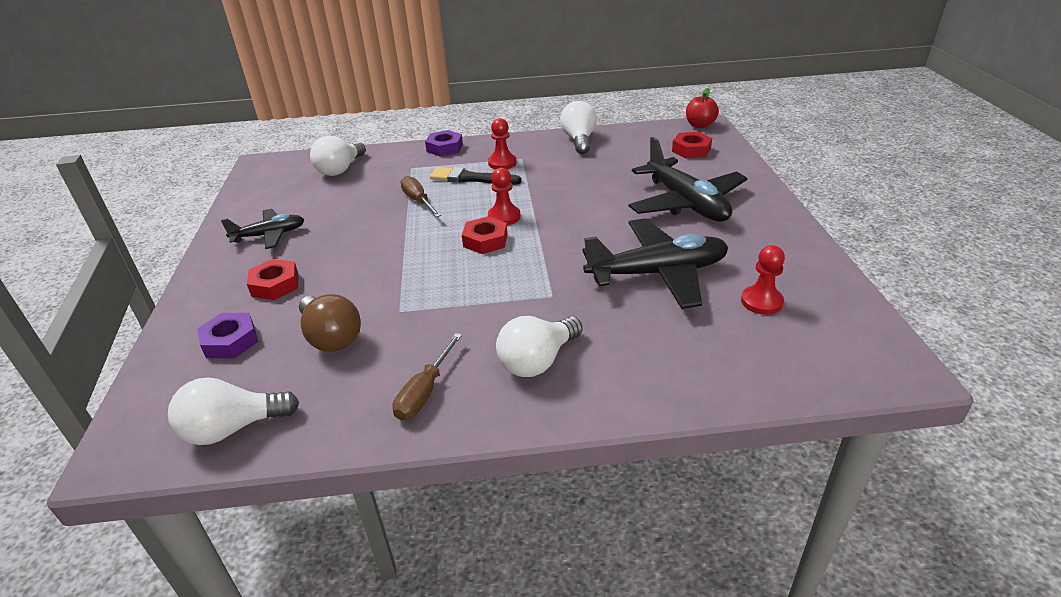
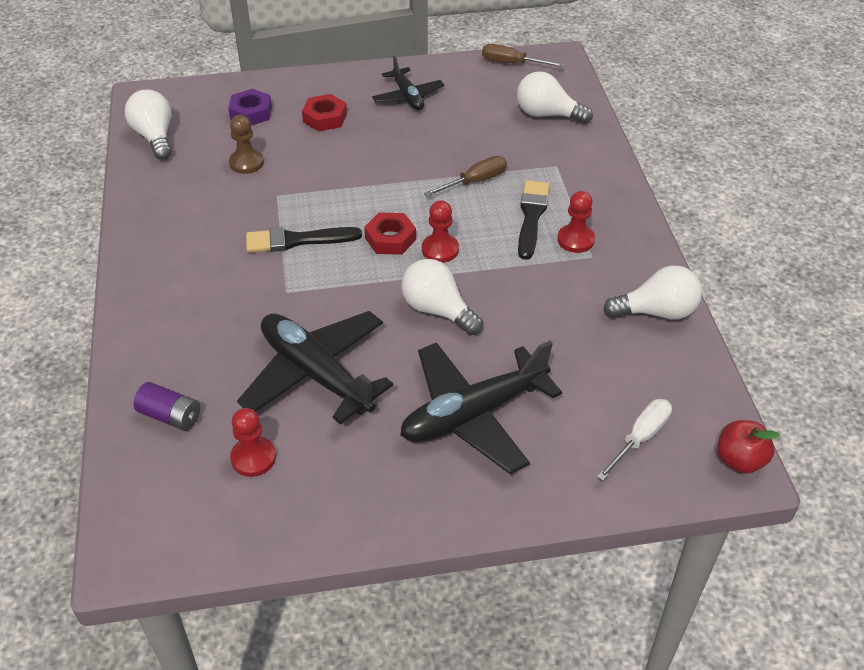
camera: 85 degrees right, 10 degrees up
brown light bulb [299,294,361,352] -> brown pawn [229,115,264,174]
brown screwdriver [392,333,462,421] -> brown screwdriver moved to [482,44,564,67]
purple nut [425,130,463,157] -> none
white light bulb [496,316,583,377] -> white light bulb moved to [401,259,483,335]
black plane [582,218,729,309] -> black plane turned 150 degrees clockwise [237,311,393,424]
red nut [672,132,712,158] -> white screwdriver [597,399,672,481]
none -> purple battery [134,382,200,431]
none -> black brush [246,227,362,253]

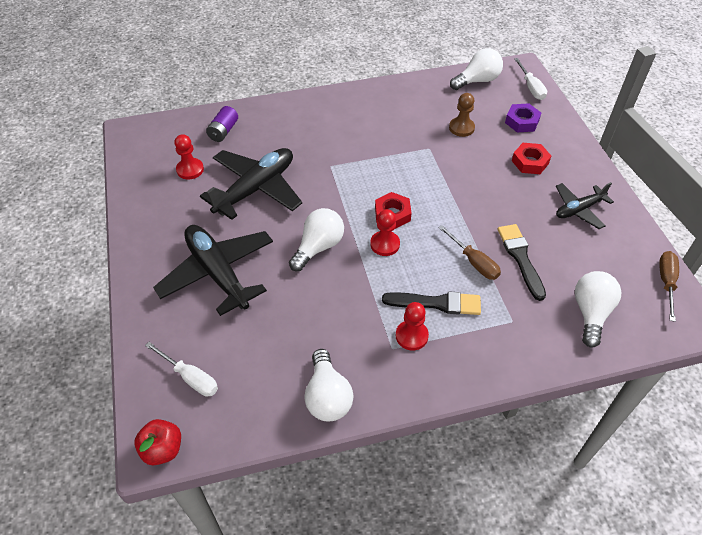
camera: 85 degrees right, 5 degrees up
black brush [246,227,362,253] -> black brush moved to [498,224,546,301]
none -> white screwdriver [514,58,547,100]

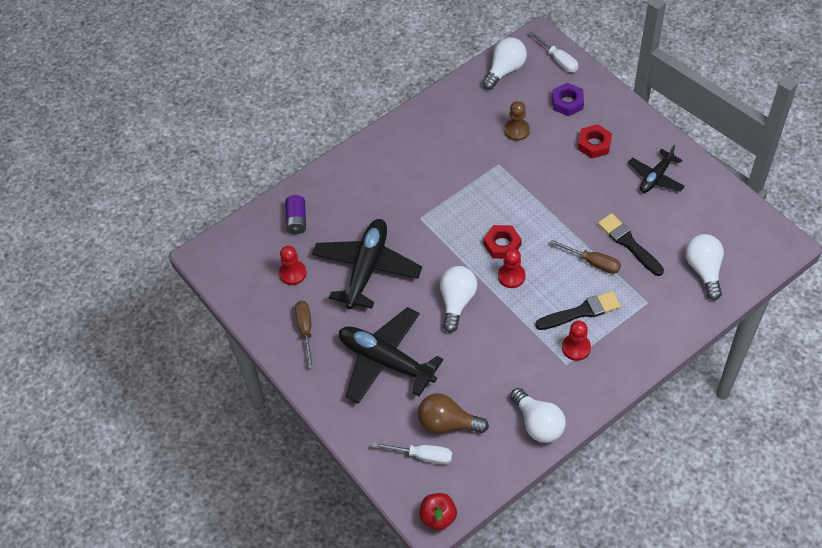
camera: 20 degrees left, 5 degrees up
brown screwdriver [659,251,679,322] -> brown screwdriver moved to [295,301,314,369]
none -> brown light bulb [418,393,489,434]

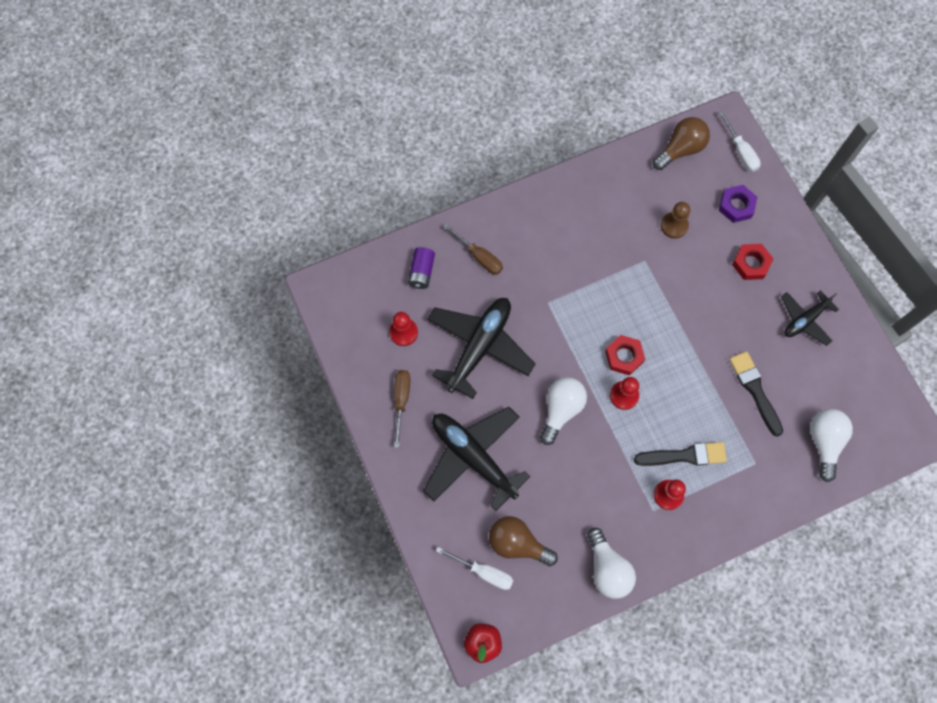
camera: 10 degrees right, 15 degrees up
white light bulb [482,37,527,90] -> brown light bulb [653,117,710,170]
brown screwdriver [550,240,621,274] -> brown screwdriver moved to [443,224,503,275]

